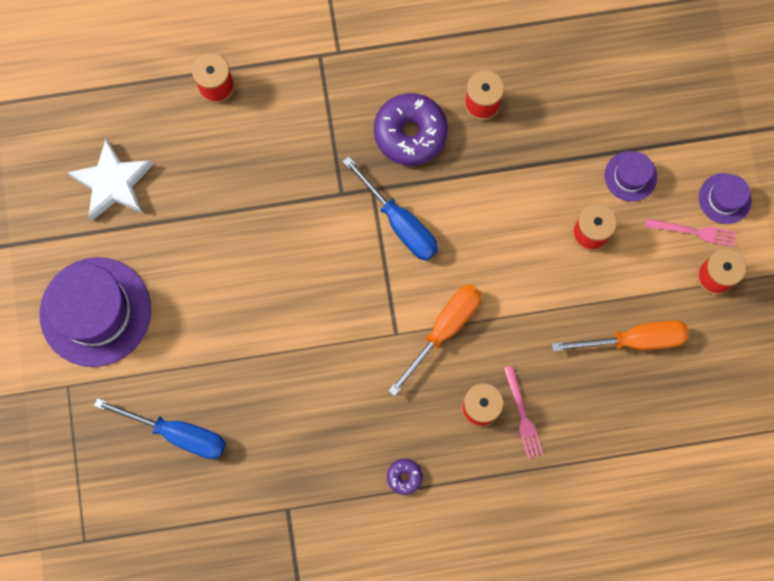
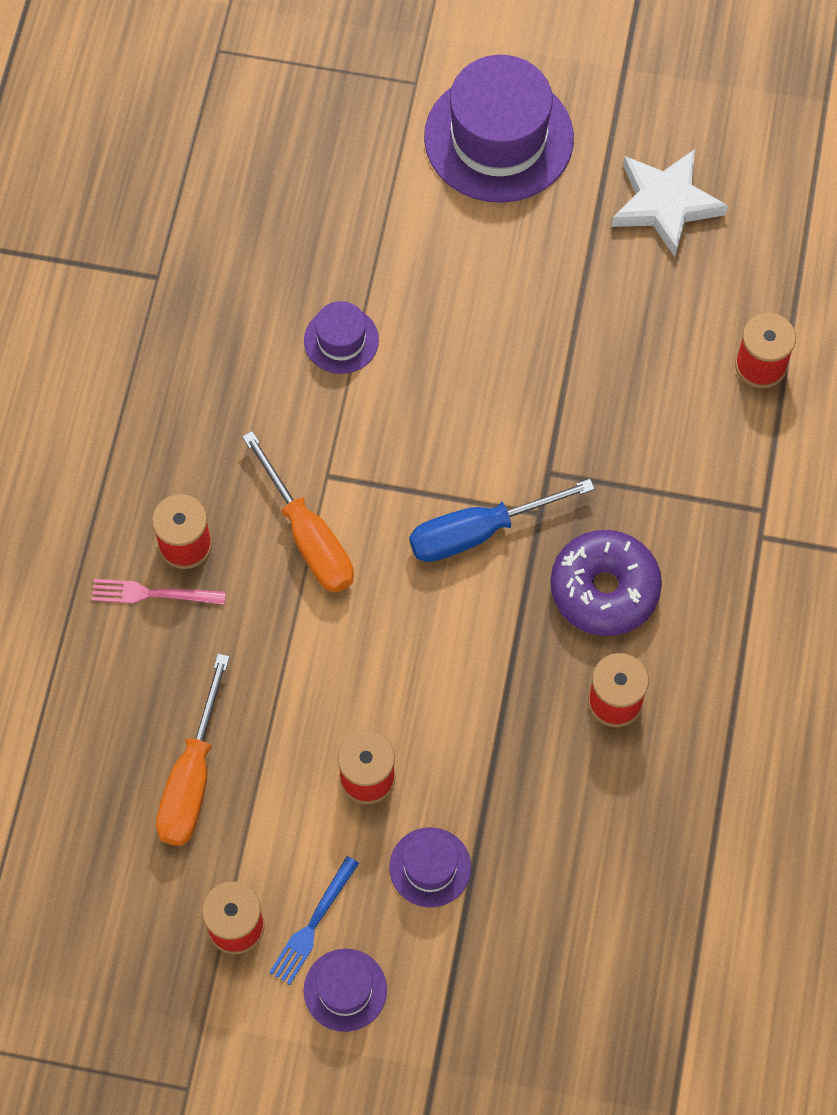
camera: 110 degrees right, 10 degrees down
blue screwdriver [94,398,226,459] -> none
purple donut [387,459,423,495] -> none
pink fork [645,218,736,247] -> blue fork [269,856,359,985]
none -> purple hat [304,301,379,374]

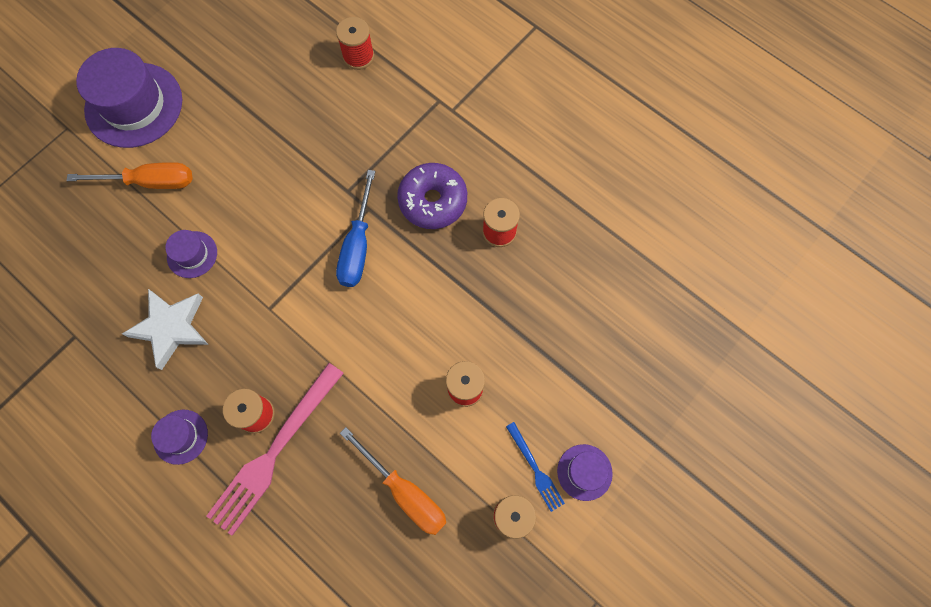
camera: 60 degrees left, 5 degrees up
pink fork [91,579,226,605] -> pink fork [207,363,344,536], size x2.02
orange screwdriver [242,431,354,593] -> orange screwdriver moved to [66,162,192,189]
purple hat [389,827,471,907] -> purple hat moved to [151,410,208,465]
white star [611,149,728,257] -> white star moved to [122,289,209,370]

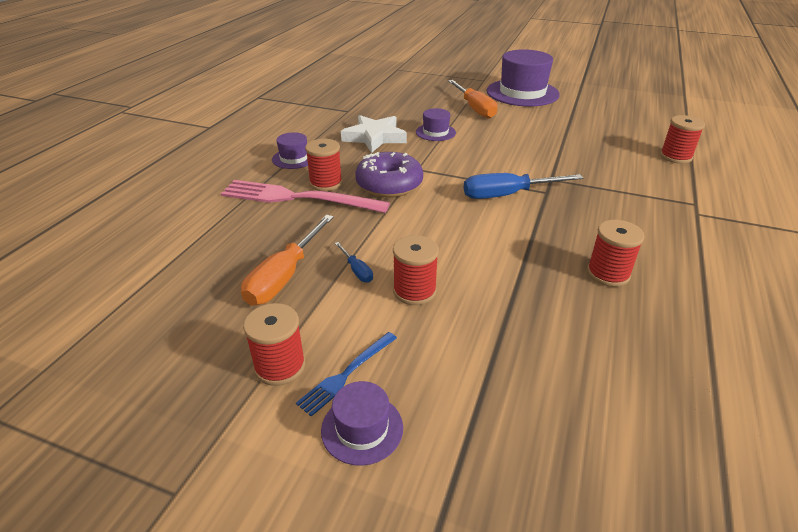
camera: 70 degrees right, 35 degrees down
purple donut [397,163,467,229] -> purple donut moved to [355,152,423,198]
none -> blue screwdriver [335,242,373,283]

